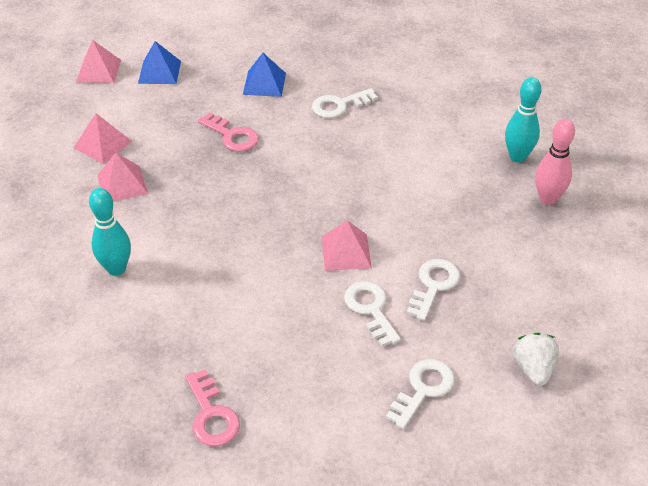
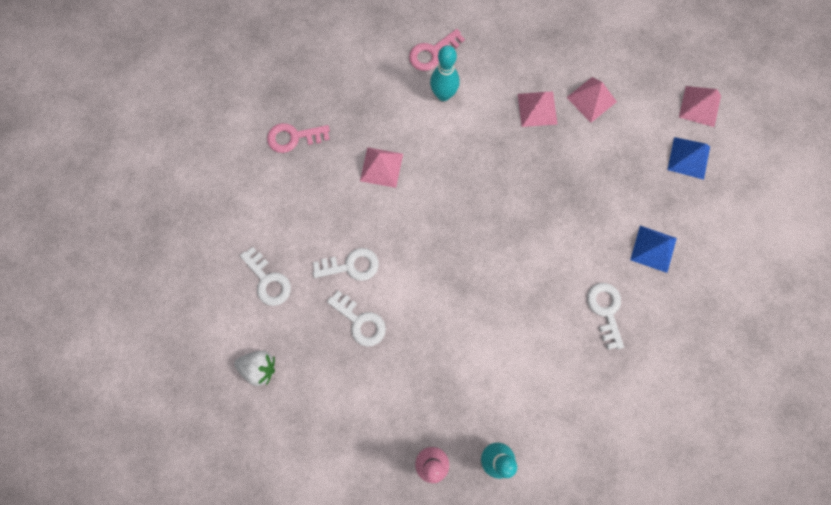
camera: 105 degrees right, 30 degrees up
pink key [198,112,259,152] -> pink key moved to [409,29,465,71]
pink pyramid [322,221,372,271] -> pink pyramid moved to [360,147,403,188]

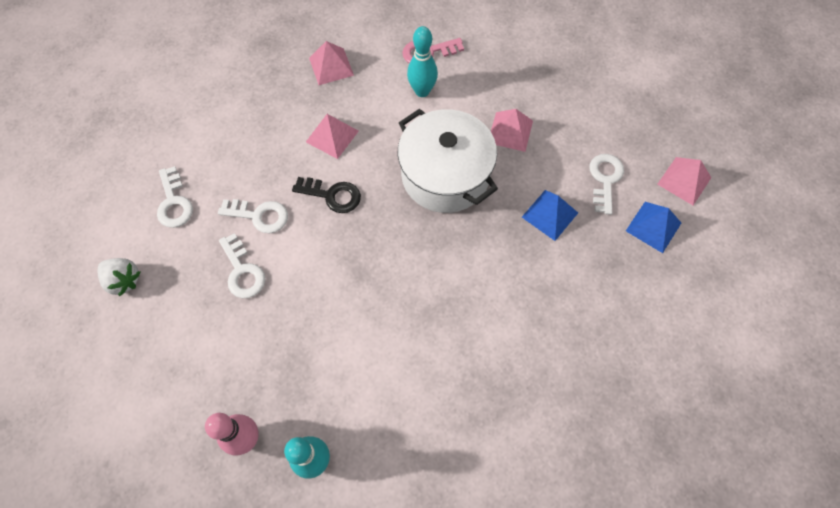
camera: 20 degrees right, 10 degrees down
pink key [267,123,330,153] -> none
pink pyramid [566,77,617,122] -> pink pyramid moved to [309,41,354,85]
white key [587,283,624,350] -> white key moved to [590,154,624,215]
blue pyramid [630,226,677,273] -> blue pyramid moved to [522,190,578,241]
none -> black key [292,177,361,213]
none -> white pot [398,109,498,213]

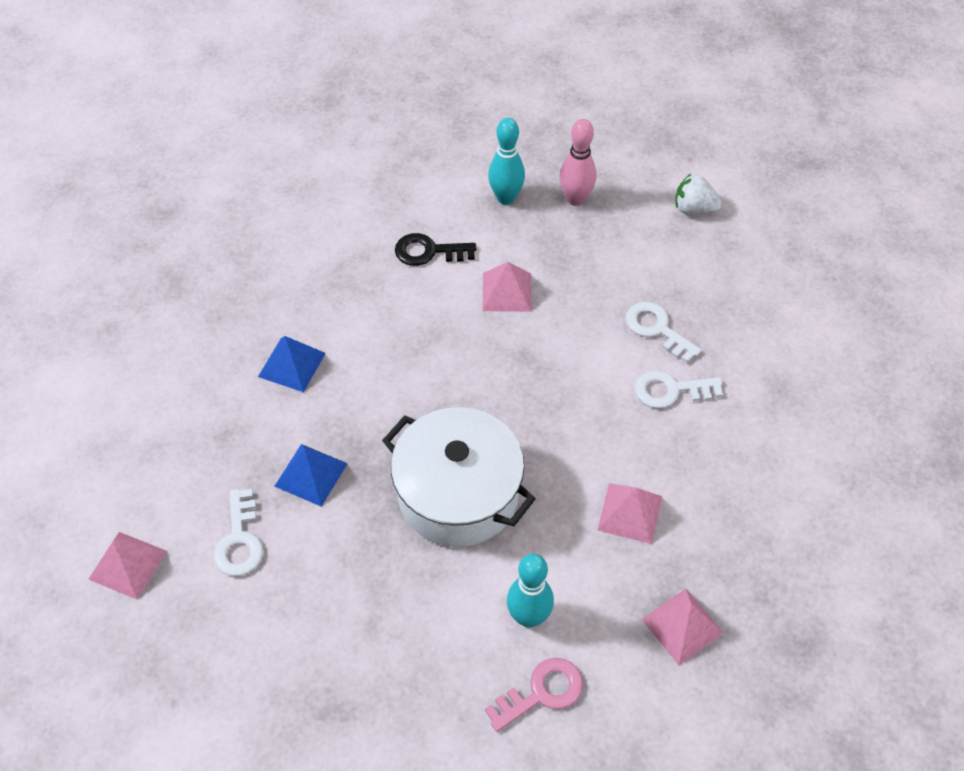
camera: 165 degrees right, 10 degrees down
white strawberry [98,258,141,296] -> white strawberry moved to [675,174,722,214]
white key [157,166,193,228] -> none
black key [292,177,361,213] -> black key moved to [395,233,476,266]
pink pyramid [491,109,533,152] -> pink pyramid moved to [483,262,531,312]
blue pyramid [626,202,681,253] -> blue pyramid moved to [258,336,326,392]

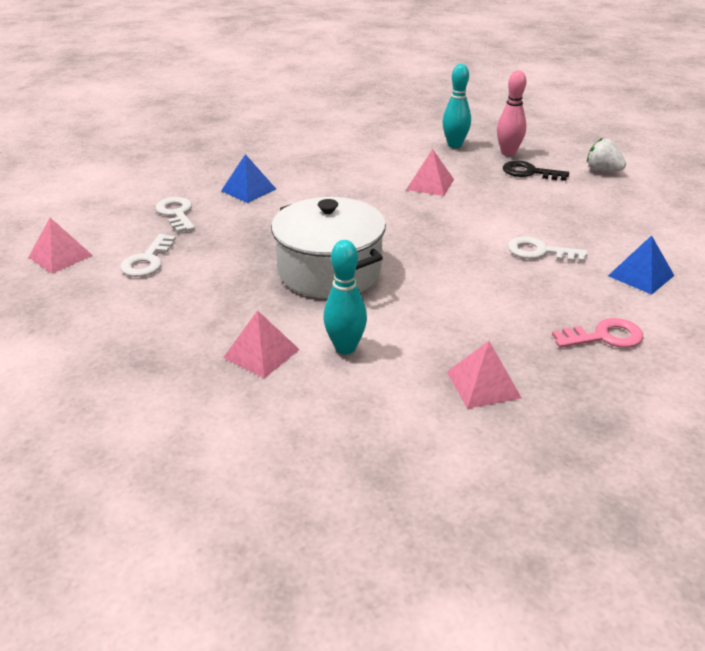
camera: 20 degrees right, 20 degrees down
blue pyramid [274,444,348,507] -> blue pyramid moved to [608,235,674,295]
black key [395,233,476,266] -> black key moved to [503,160,569,181]
pink key [485,658,583,732] -> pink key moved to [552,318,643,348]
pink pyramid [597,483,662,544] -> pink pyramid moved to [223,310,300,378]
white key [626,302,702,363] -> white key moved to [156,197,195,233]

